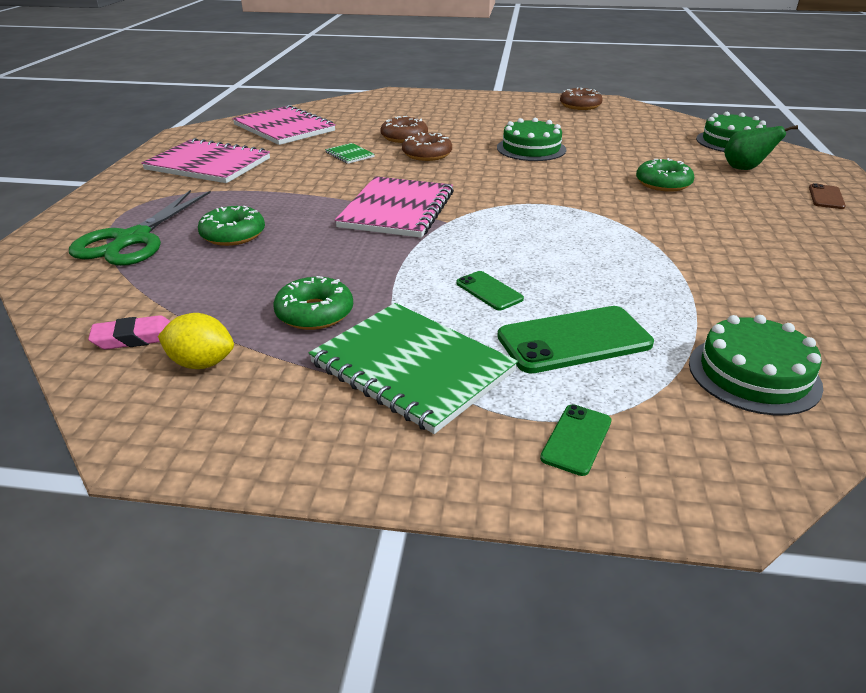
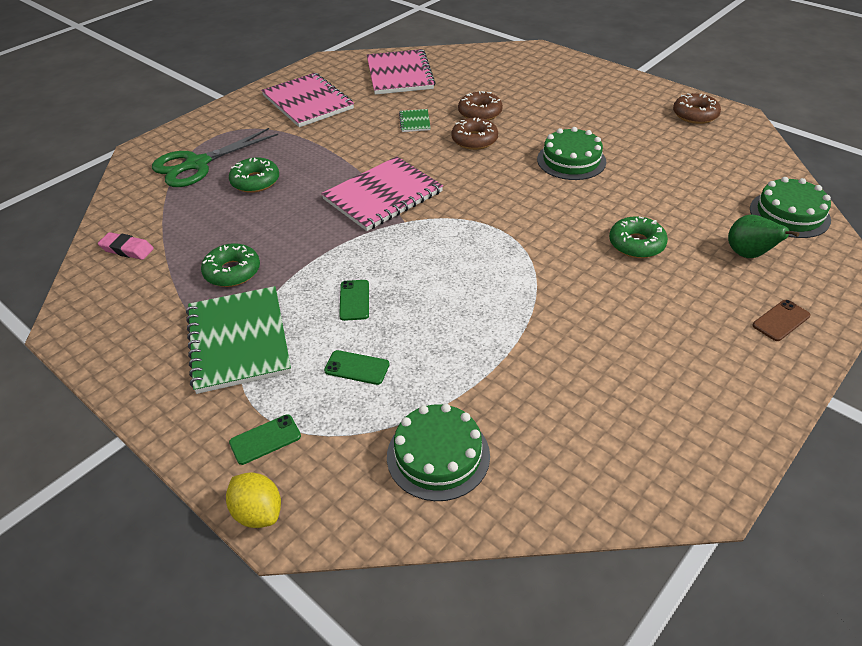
camera: 35 degrees right, 10 degrees up
yellow lemon [158,313,234,369] -> yellow lemon moved to [226,472,281,528]
green phone [497,306,654,374] -> green phone [324,350,390,385], size x0.53

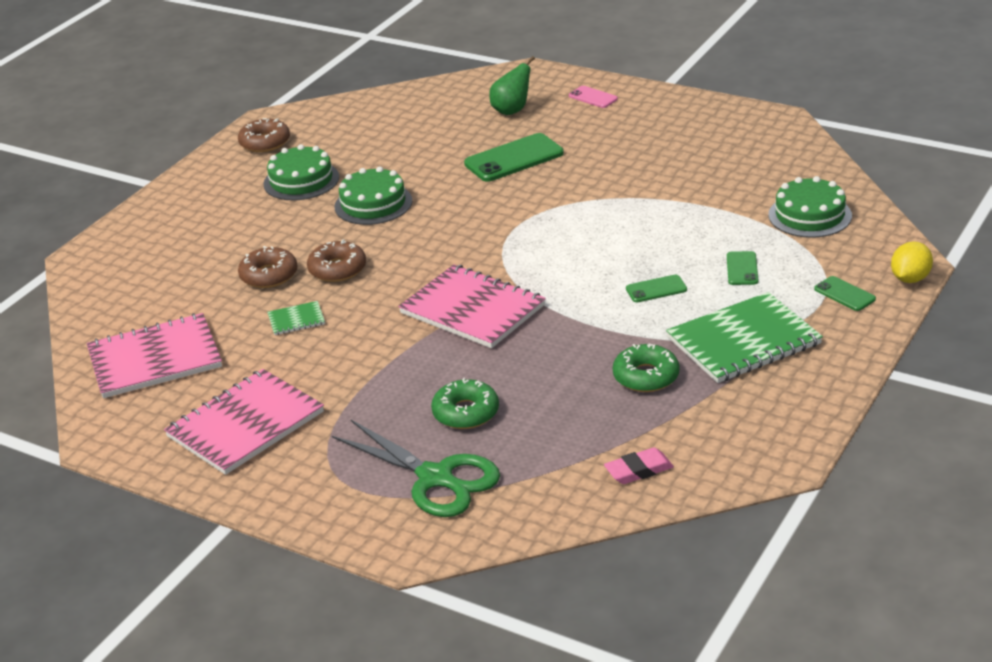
camera: 100 degrees left, 10 degrees down
pink eraser [98,232,154,260] -> pink eraser turned 60 degrees clockwise [604,447,674,484]
green donut [609,216,668,258] -> green phone [464,133,564,182]
green cake [750,177,831,238] -> green cake moved to [263,144,339,200]
brown phone [753,300,810,341] -> pink phone [569,86,618,108]

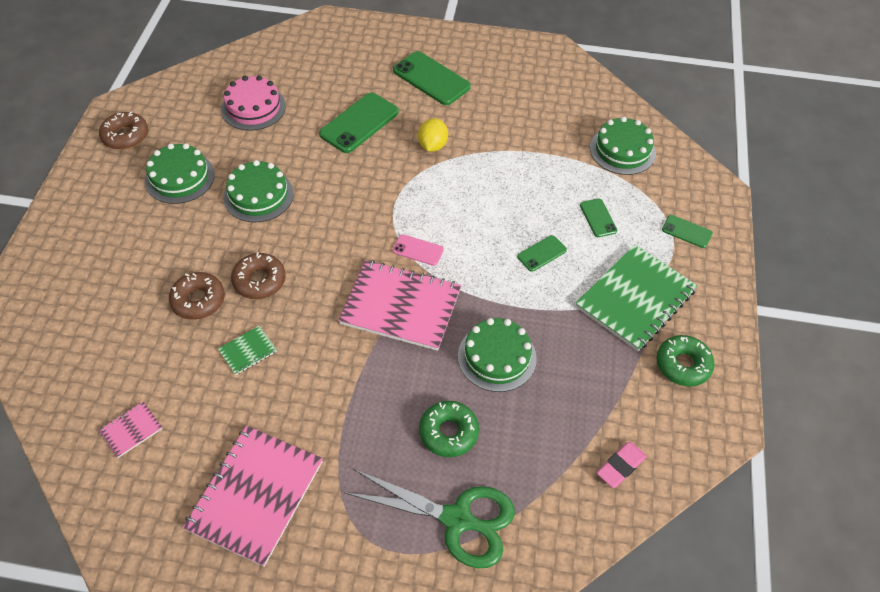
camera: 25 degrees left, 20 degrees up
pink notebook [87,313,222,398] -> pink notebook [98,401,163,458], size x0.44
green pear [489,56,535,115] -> none
pink phone [569,86,618,108] -> pink phone moved to [393,234,444,266]
green donut [613,343,680,392] -> green donut moved to [656,335,715,387]
yellow lemon [891,242,933,283] -> yellow lemon moved to [418,118,448,152]
none -> pink cake [221,75,286,131]
none -> green phone [393,51,471,105]
none -> green cake [458,318,537,392]

